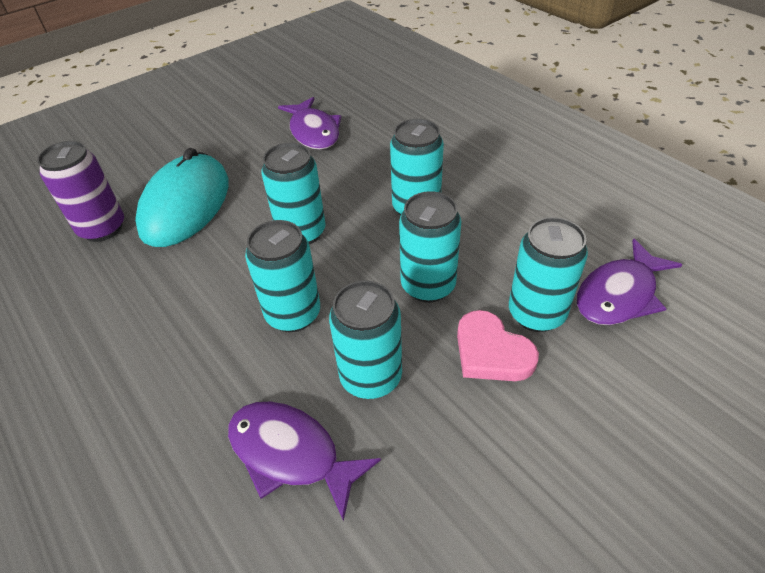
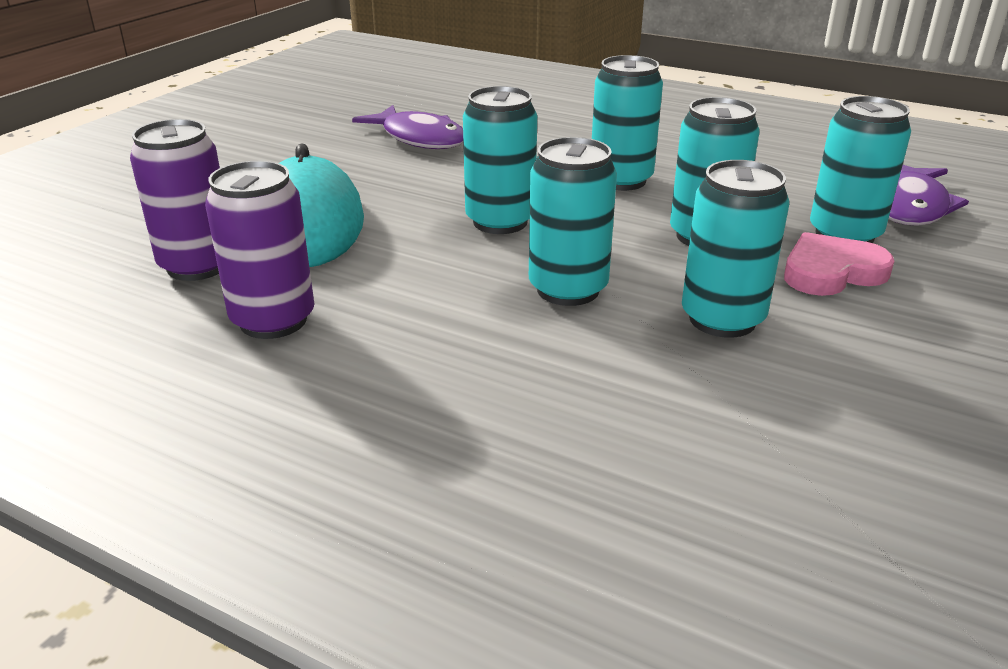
camera: 25 degrees left, 15 degrees down
purple fish [228,402,381,521] -> none
pink heart [457,310,539,381] -> pink heart turned 135 degrees clockwise [784,232,894,296]
none -> purple can [205,161,314,339]

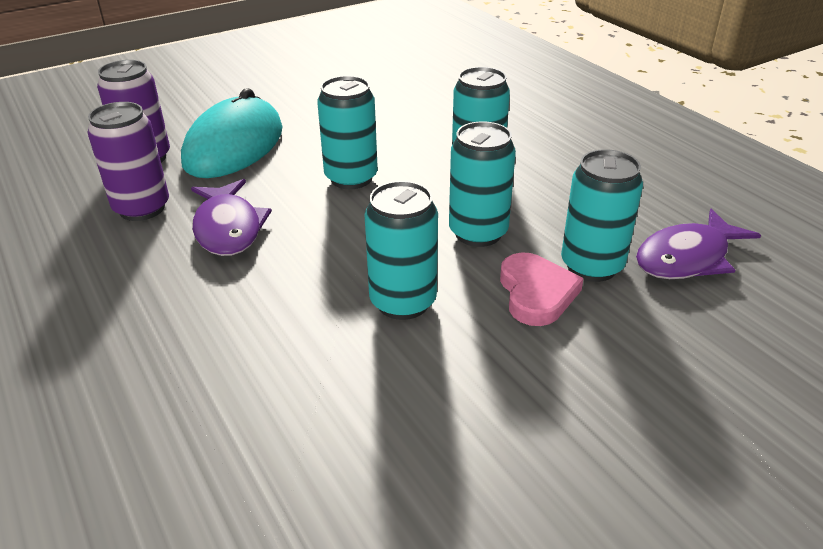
camera: 30 degrees right, 5 degrees up
purple fish [352,105,463,149] -> purple fish moved to [191,179,272,256]
turquoise can [529,137,617,306] -> none
pink heart [784,232,894,296] -> pink heart turned 75 degrees clockwise [500,252,584,326]

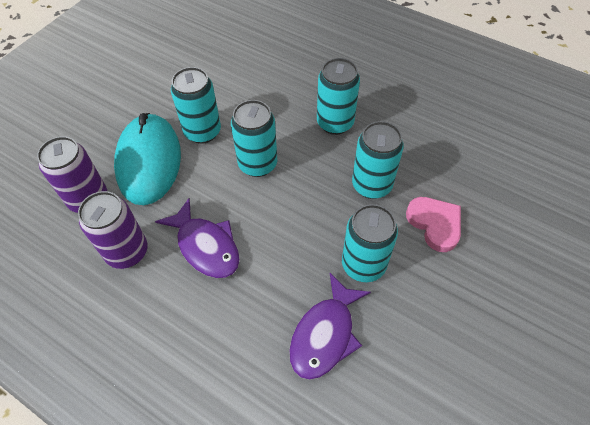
camera: 25 degrees left, 20 degrees up
turquoise can [561,149,643,282] -> turquoise can moved to [171,67,221,144]
purple fish [636,209,761,279] -> purple fish moved to [289,273,371,380]

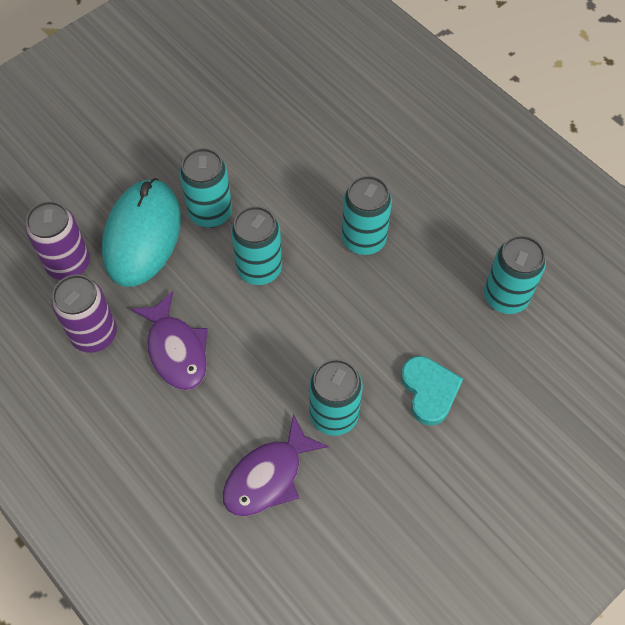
camera: 15 degrees right, 5 degrees up
turquoise can [352,121,404,199] -> turquoise can moved to [484,235,546,314]
pink heart [406,197,461,252] -> turquoise heart [401,356,463,425]

